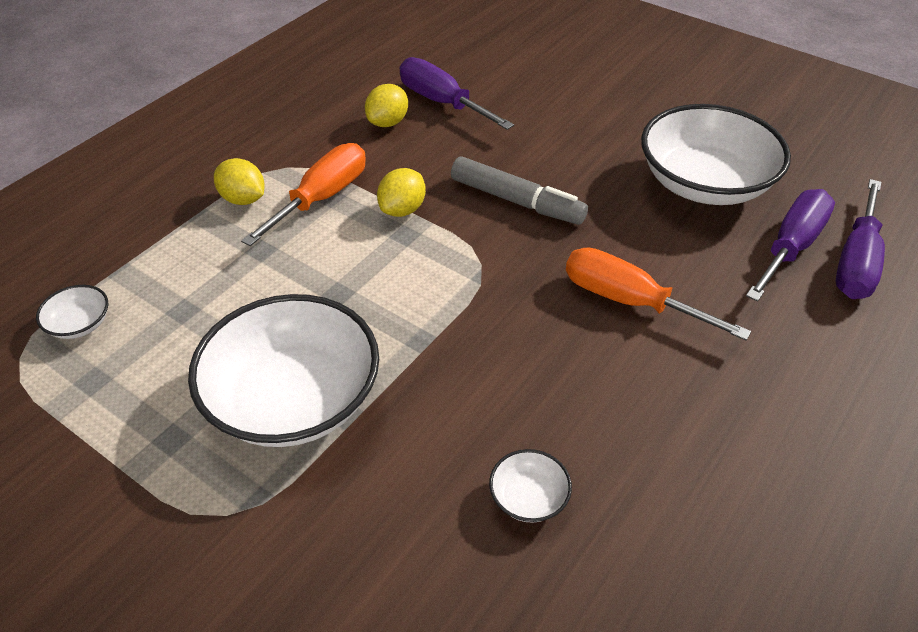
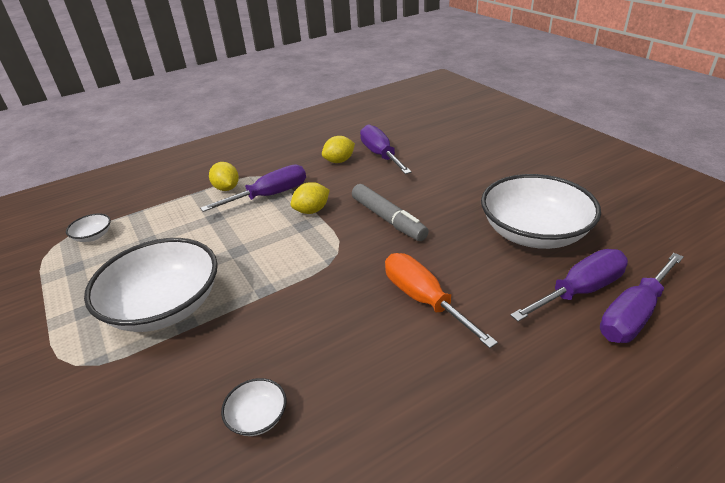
camera: 25 degrees right, 10 degrees down
orange screwdriver [241,143,366,246] -> purple screwdriver [200,164,306,212]

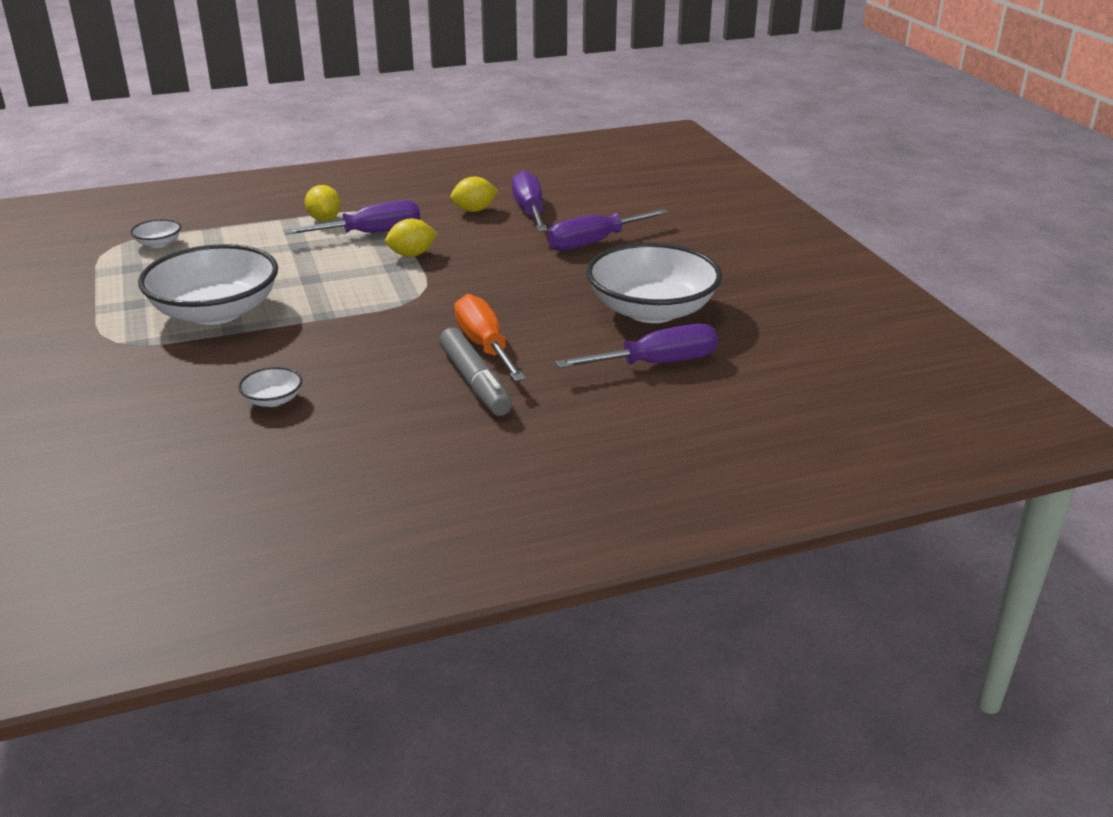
camera: 10 degrees right, 5 degrees down
grey marker [352,184,429,241] -> grey marker moved to [439,328,512,416]
purple screwdriver [600,253,684,343] -> purple screwdriver moved to [548,209,668,251]

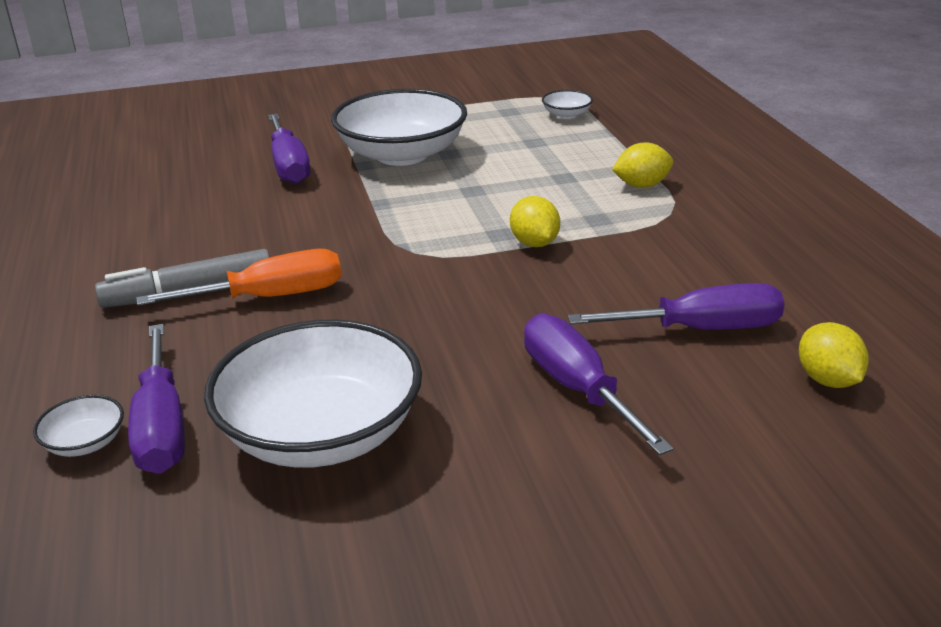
camera: 95 degrees right, 0 degrees up
white bowl [238,367,302,407] -> white bowl moved to [33,395,124,457]
purple screwdriver [283,200,420,235] -> purple screwdriver moved to [268,114,311,184]
yellow lemon [450,177,498,212] -> yellow lemon moved to [799,322,869,388]

